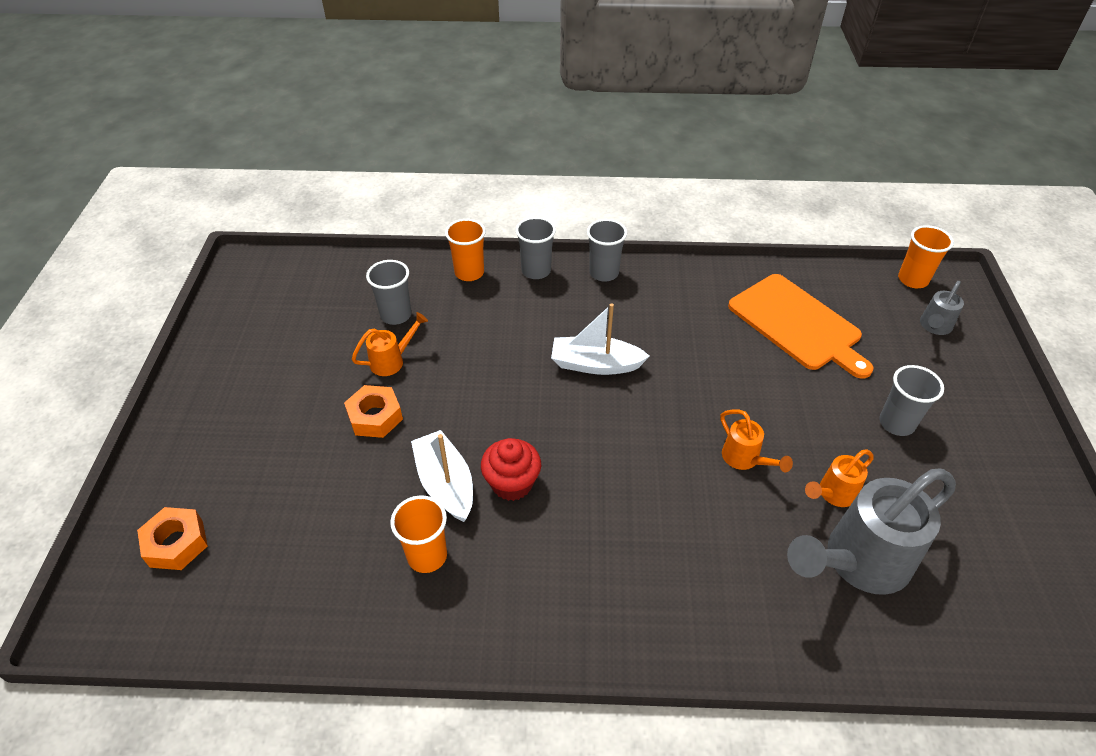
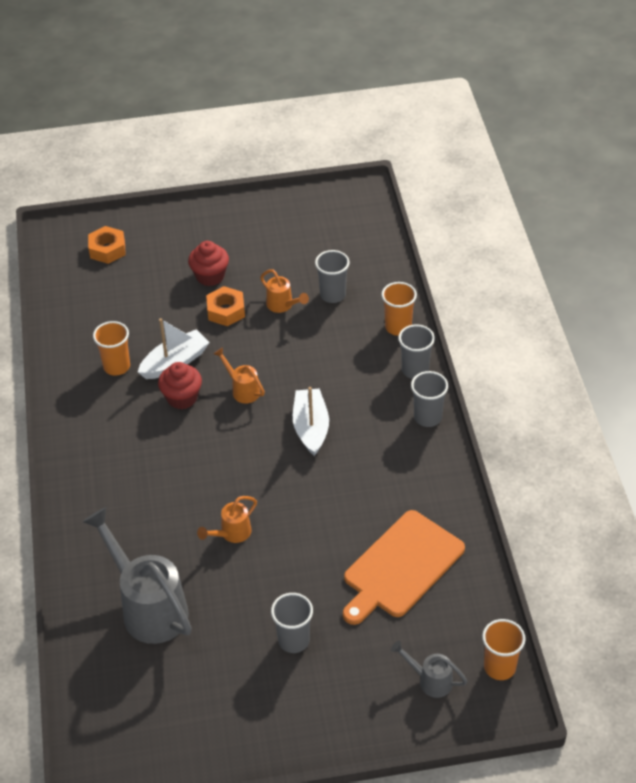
camera: 80 degrees right, 0 degrees up
orange watering can [805,449,874,507] -> orange watering can moved to [214,347,265,403]
none -> red cupcake [188,241,229,286]

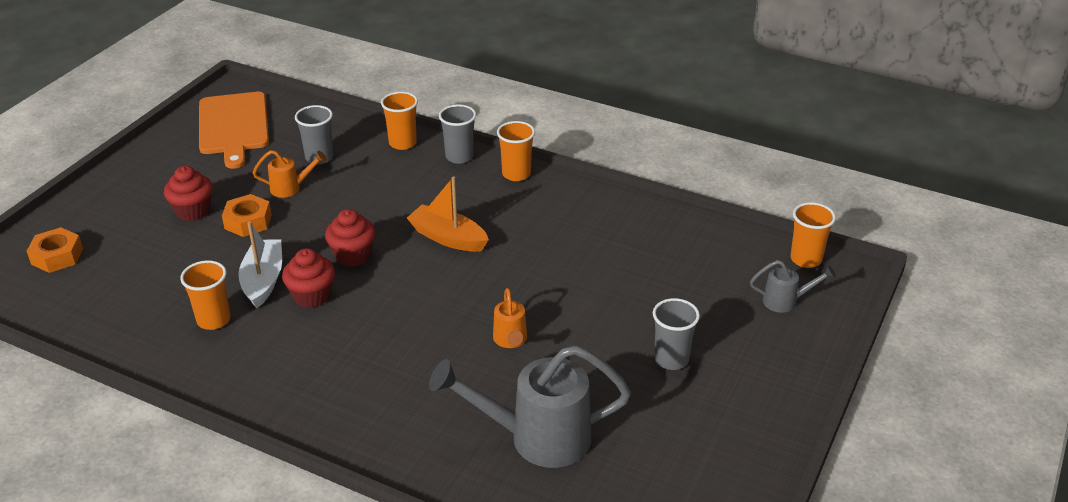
camera: 55 degrees left, 10 degrees down
orange watering can [214,347,265,403] -> red cupcake [325,209,376,267]
white boat [293,387,329,456] -> orange boat [407,176,489,252]
orange cutting board [343,510,465,625] -> orange cutting board moved to [199,92,269,169]
grey watering can [391,640,468,698] -> grey watering can turned 150 degrees counterclockwise [750,260,836,313]
grey cup [411,371,448,427] -> orange cup [497,121,535,181]

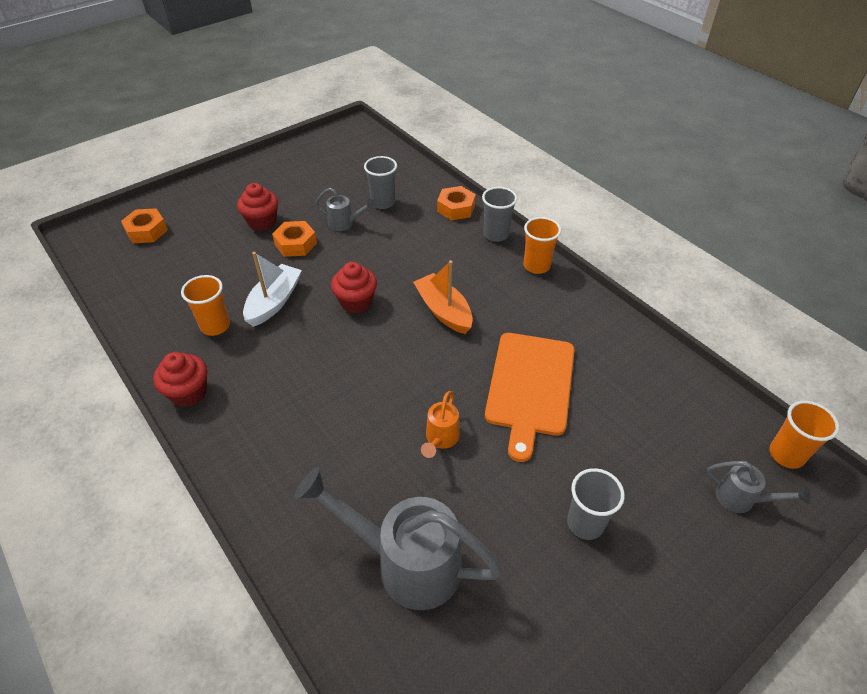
camera: 25 degrees right, 10 degrees up
orange cutting board [199,92,269,169] -> orange cutting board moved to [485,333,575,462]
orange watering can [253,150,327,198] -> grey watering can [315,188,376,231]
red cupcake [282,248,335,308] -> red cupcake moved to [153,352,207,407]
orange cup [381,92,418,150] -> orange nut [437,186,476,221]

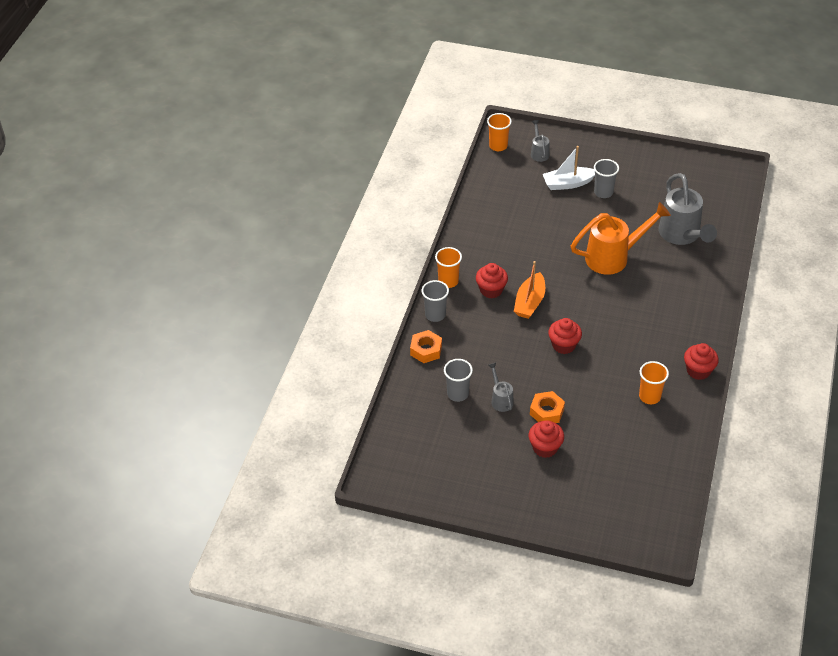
camera: 125 degrees left, 0 degrees up
orange nut [121,208,168,243] -> none
white boat [243,252,302,327] -> white boat moved to [543,146,595,190]
orange watering can [421,391,460,458] -> orange watering can [571,202,671,275], size x2.07
orange cutting board [485,333,575,462] -> none
none -> red cupcake [476,263,508,298]

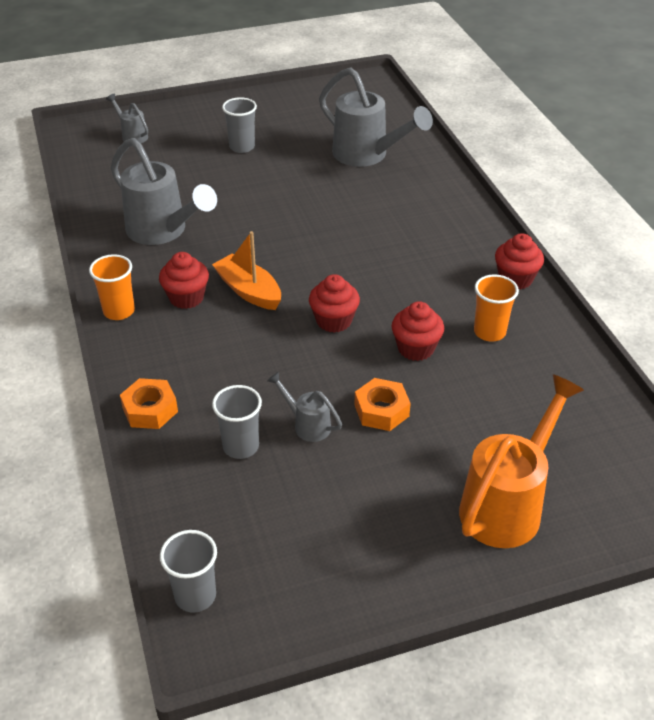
camera: 35 degrees left, 5 degrees down
grey cup [422,280,449,322] -> grey cup moved to [160,530,217,613]
orange cup [487,113,512,151] -> none
orange boat [514,261,545,319] -> orange boat turned 150 degrees clockwise [212,231,281,310]
red cupcake [529,420,564,458] -> red cupcake moved to [391,301,444,361]
white boat [543,146,595,190] -> none
orange watering can [571,202,671,275] -> orange watering can moved to [459,374,584,548]
none -> grey watering can [111,138,217,245]

